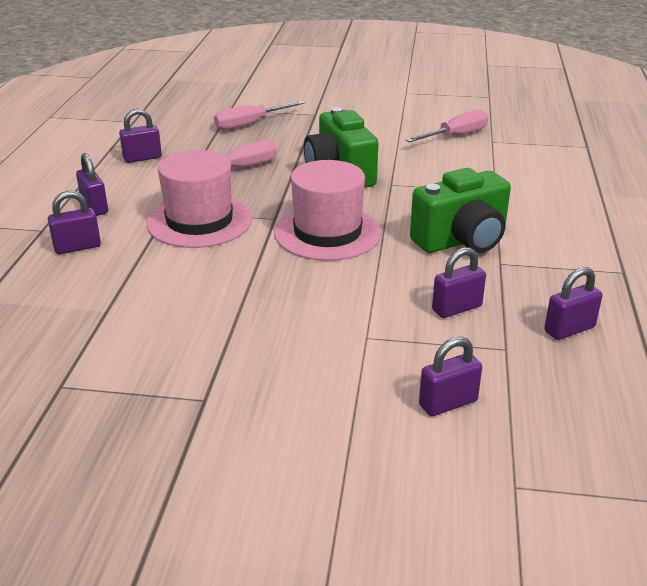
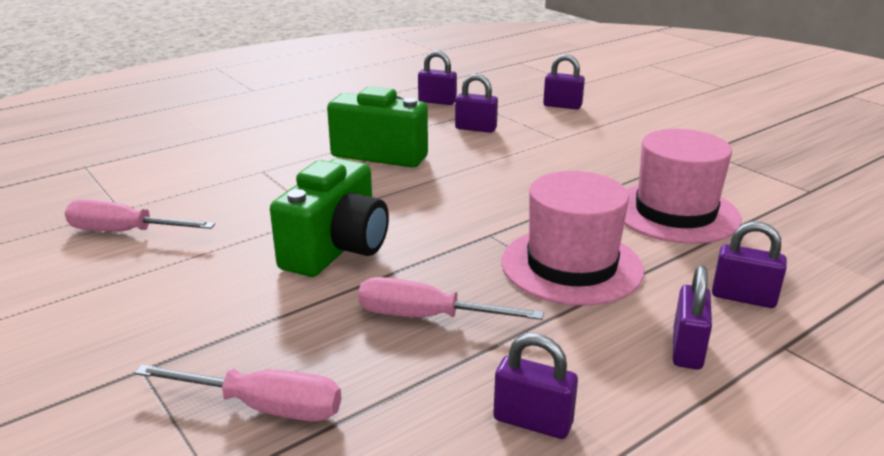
camera: 135 degrees left, 5 degrees down
pink hat [274,160,382,261] -> pink hat moved to [624,129,741,244]

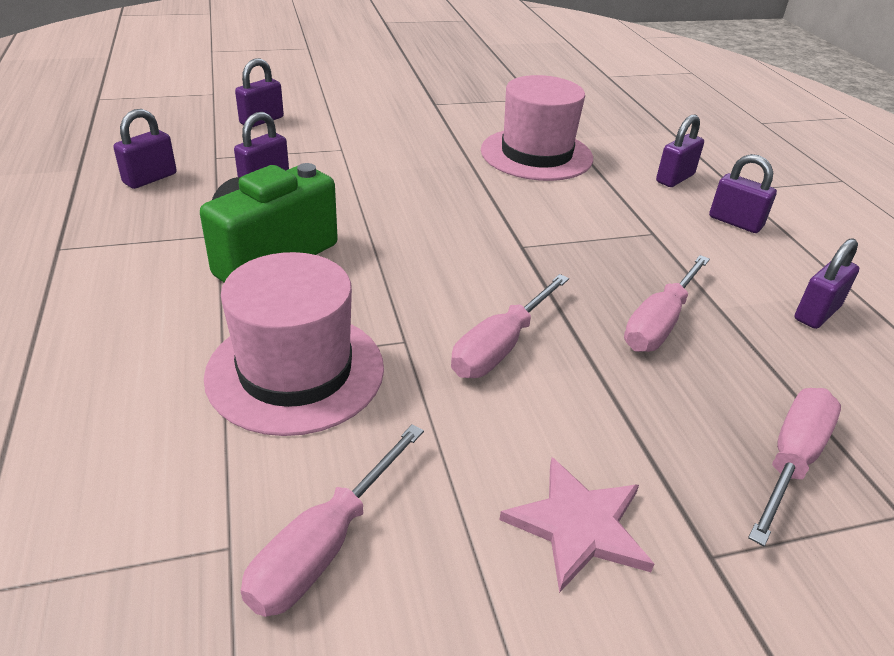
camera: 70 degrees left, 10 degrees up
green camera [270,158,389,277] -> pink screwdriver [451,274,569,378]
pink hat [501,171,644,306] -> pink hat moved to [204,252,384,436]
none -> pink star [499,457,654,593]

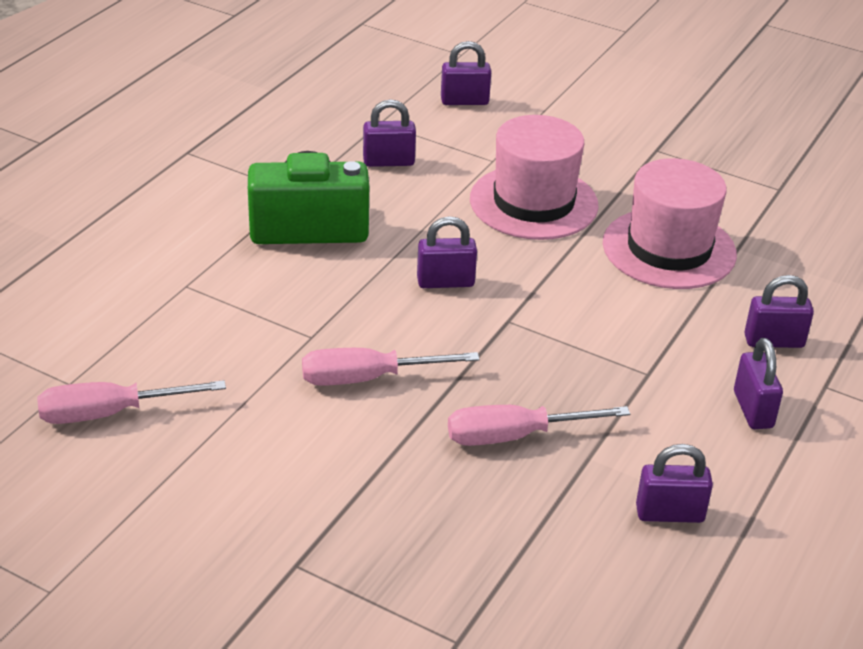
camera: 45 degrees right, 0 degrees up
purple padlock [113,109,177,189] -> purple padlock moved to [417,216,477,288]
pink hat [204,252,384,436] -> pink hat moved to [470,115,598,240]
pink star [499,457,654,593] -> none
pink screwdriver [748,388,841,547] -> none

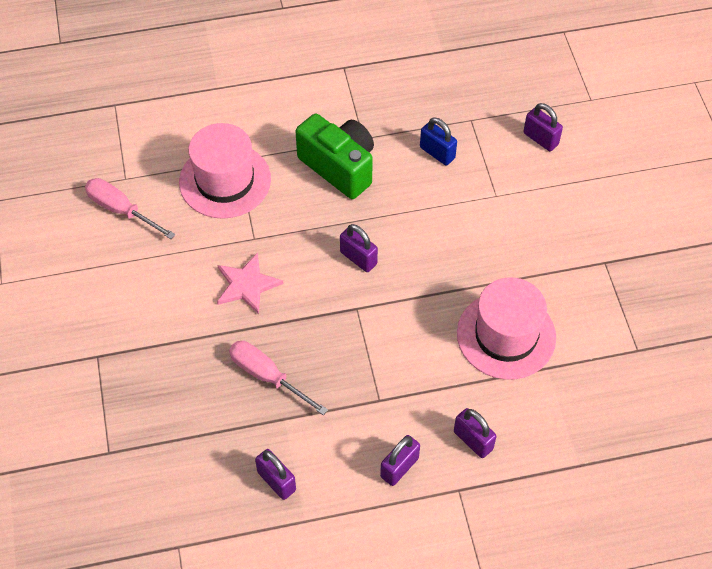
camera: 50 degrees right, 20 degrees up
pink screwdriver [302,348,480,386] -> pink star [217,253,283,315]
purple padlock [363,99,416,167] -> blue padlock [420,117,457,165]
pink hat [470,115,598,240] -> pink hat moved to [179,123,271,219]

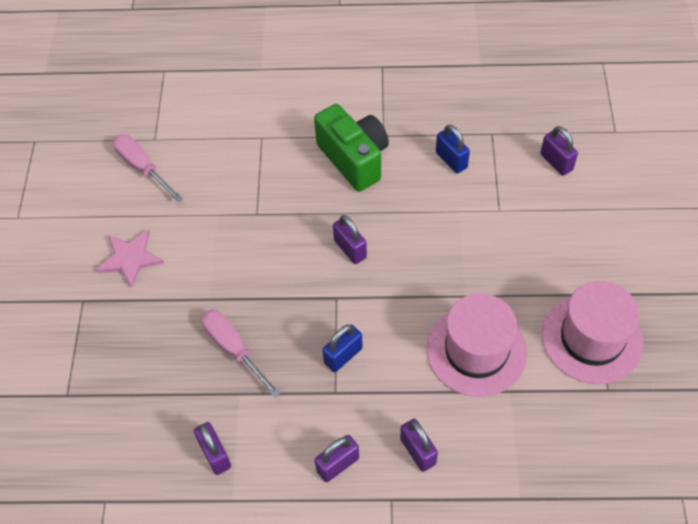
camera: 15 degrees right, 0 degrees up
pink hat [179,123,271,219] -> pink hat moved to [542,281,643,384]
pink star [217,253,283,315] -> pink star moved to [96,229,164,289]
none -> blue padlock [322,325,363,372]

